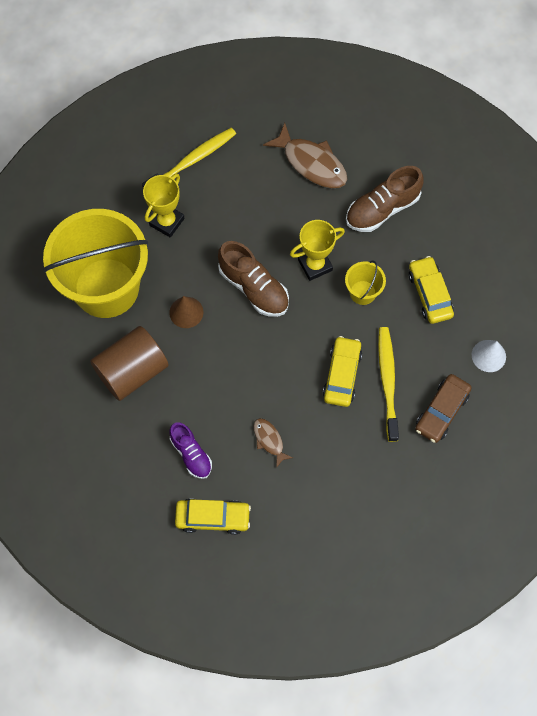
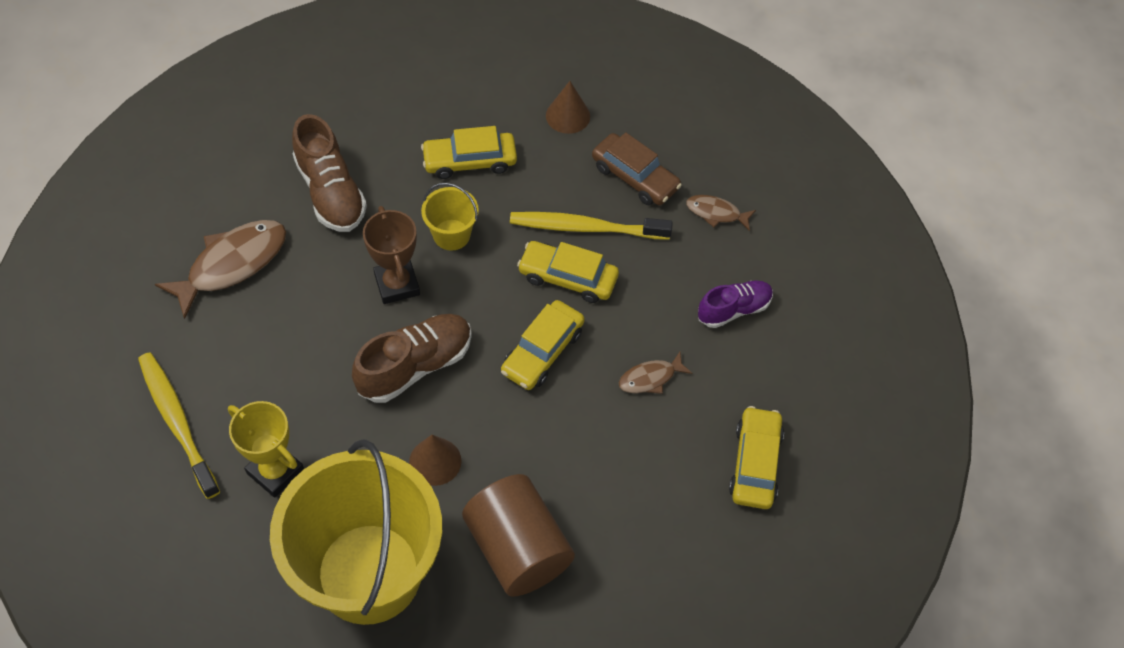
camera: 85 degrees left, 10 degrees down
purple shoe [170,422,212,479] -> purple shoe moved to [698,281,773,328]
yellow trophy [290,220,345,281] -> brown trophy [363,206,420,304]
white cone [472,340,506,372] -> brown cone [546,81,590,134]
none -> yellow car [501,300,585,390]
none -> brown fish [686,195,756,231]

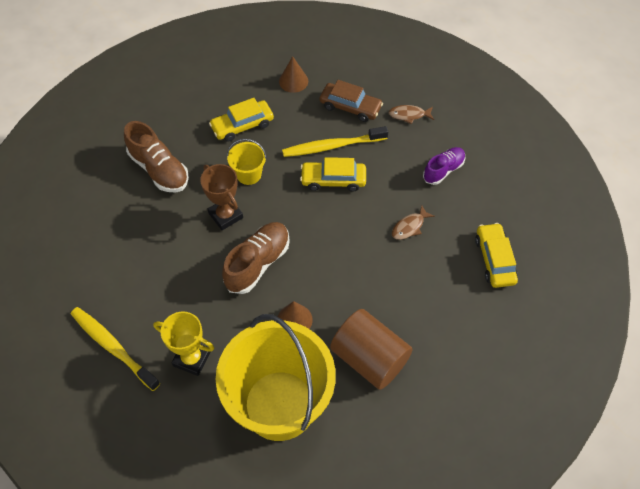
camera: 15 degrees left, 0 degrees up
brown fish [155,220,286,319] -> none
yellow car [501,300,585,390] -> none

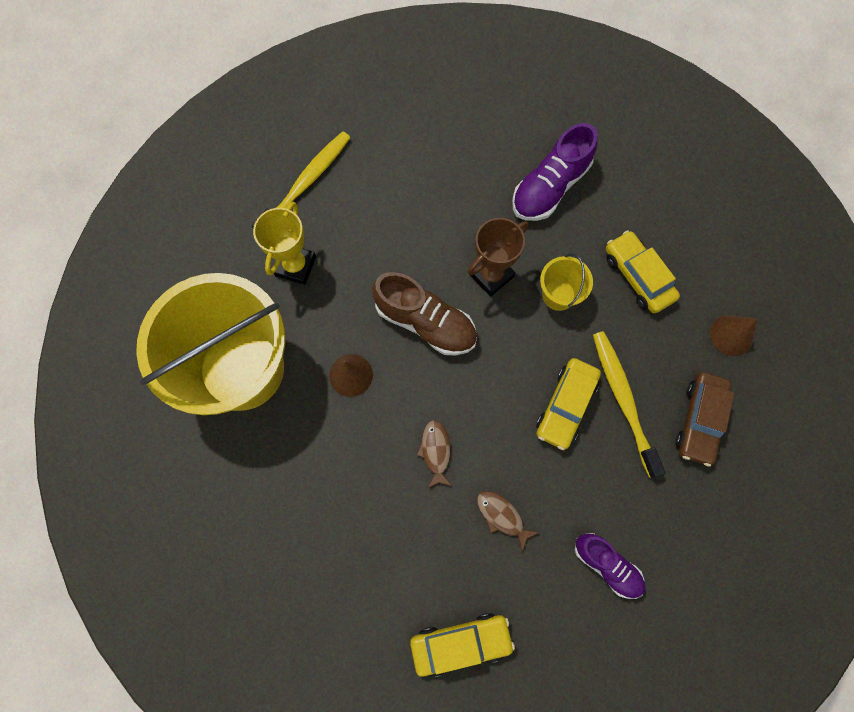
camera: 85 degrees right, 15 degrees up
brown shoe [124,121,189,192] -> purple shoe [512,123,598,221]
yellow car [300,157,366,192] -> yellow car turned 150 degrees counterclockwise [536,358,601,450]
brown cylinder [330,309,413,390] -> none
brown fish [388,105,434,124] -> brown fish moved to [416,420,452,488]

